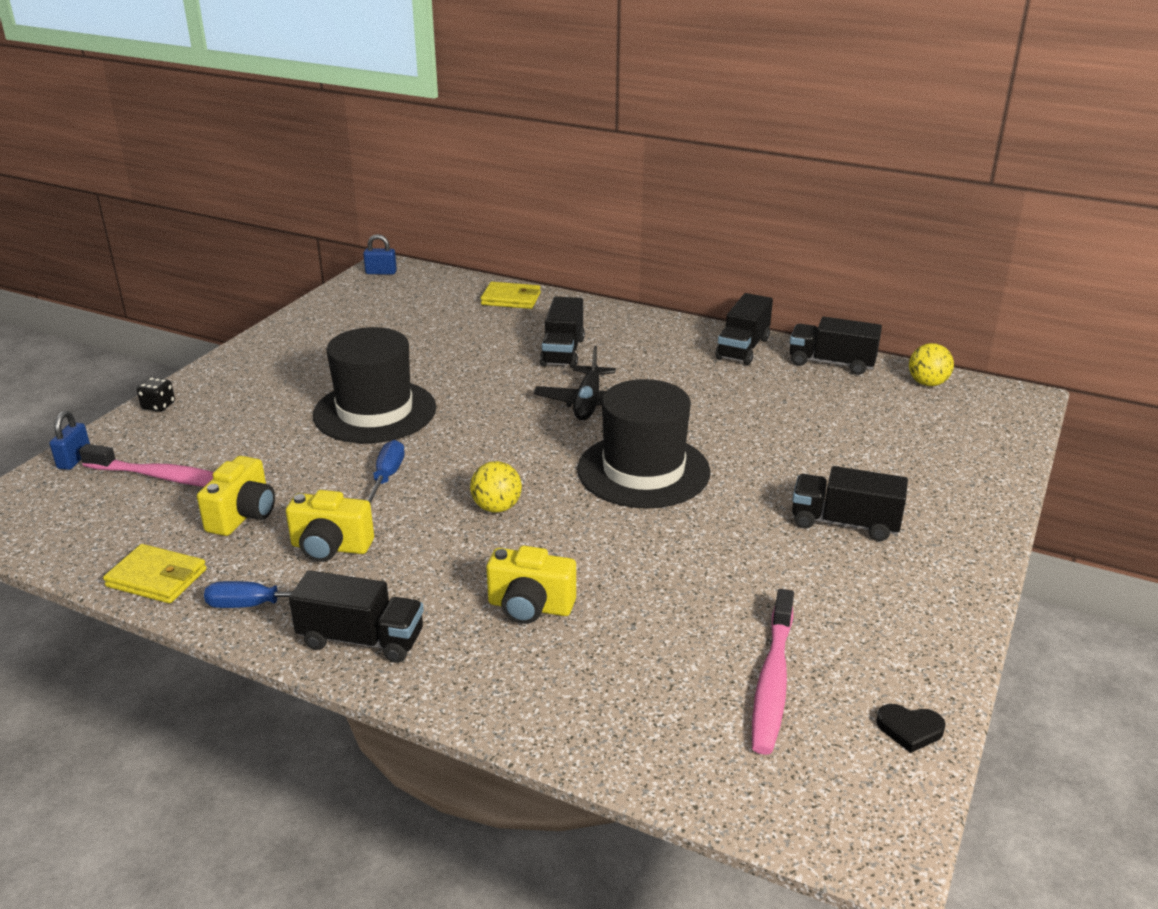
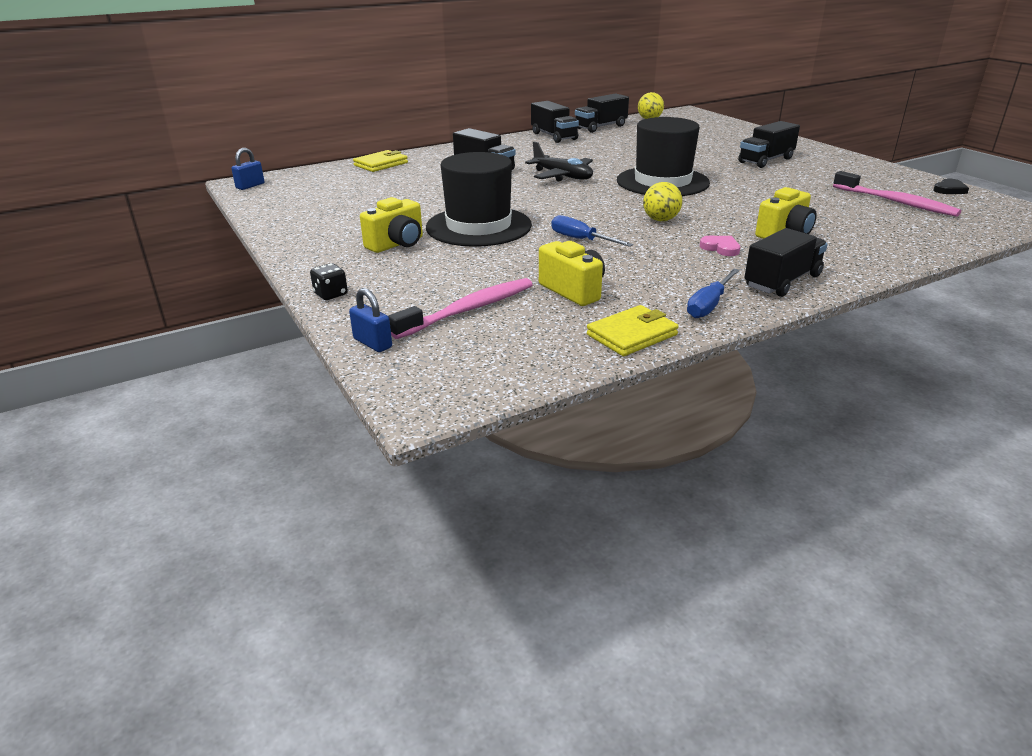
camera: 55 degrees left, 0 degrees up
yellow camera [286,490,374,562] -> yellow camera moved to [360,197,423,253]
none -> pink heart [700,236,740,256]

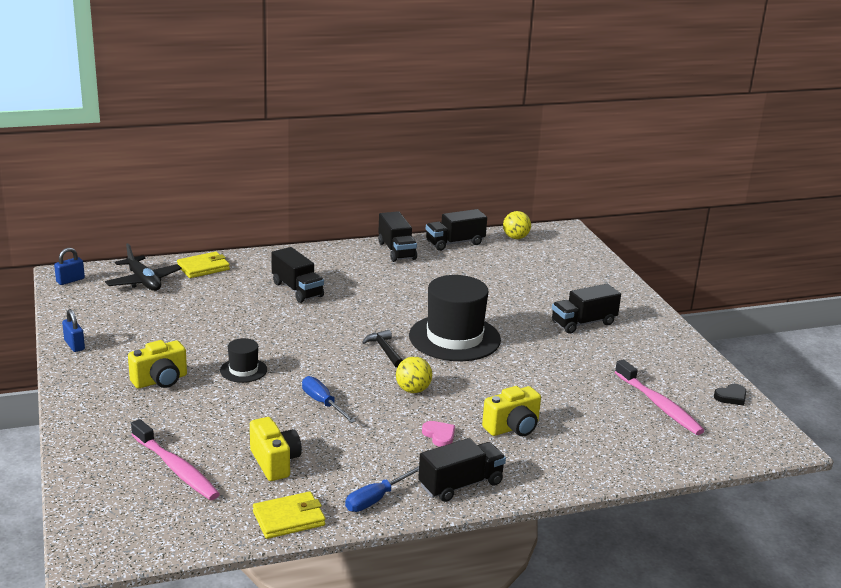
camera: 10 degrees right, 5 degrees down
black dice [310,263,348,300] -> none
blue padlock [349,288,392,352] -> blue padlock moved to [62,309,85,352]
pink toothbrush [388,278,533,339] -> pink toothbrush turned 75 degrees clockwise [131,419,220,500]
black hat [426,152,532,247] -> black hat [220,338,267,383], size x0.48
black plane [525,142,593,181] -> black plane moved to [105,243,182,291]
none -> black hammer [362,330,403,368]

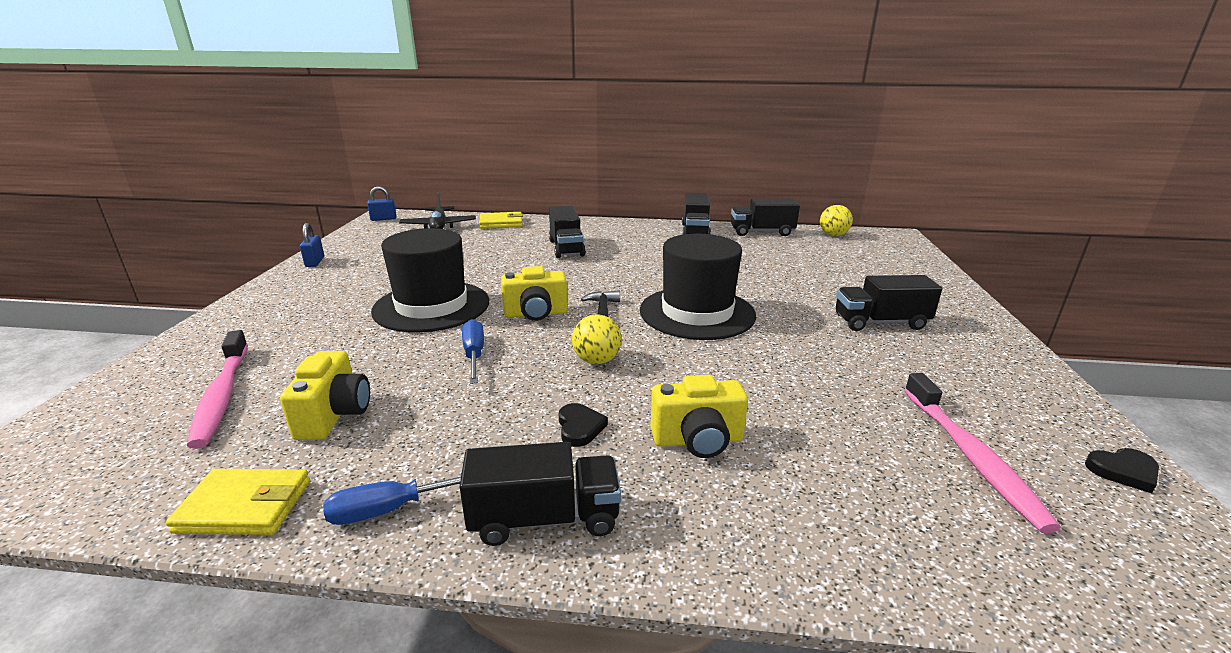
camera: 25 degrees right, 0 degrees up
yellow camera [128,340,187,388] -> yellow camera moved to [501,266,568,321]
black hat [220,338,267,383] -> black hat [371,228,489,332], size x2.11
pink heart [422,421,455,447] -> black heart [559,403,608,447]

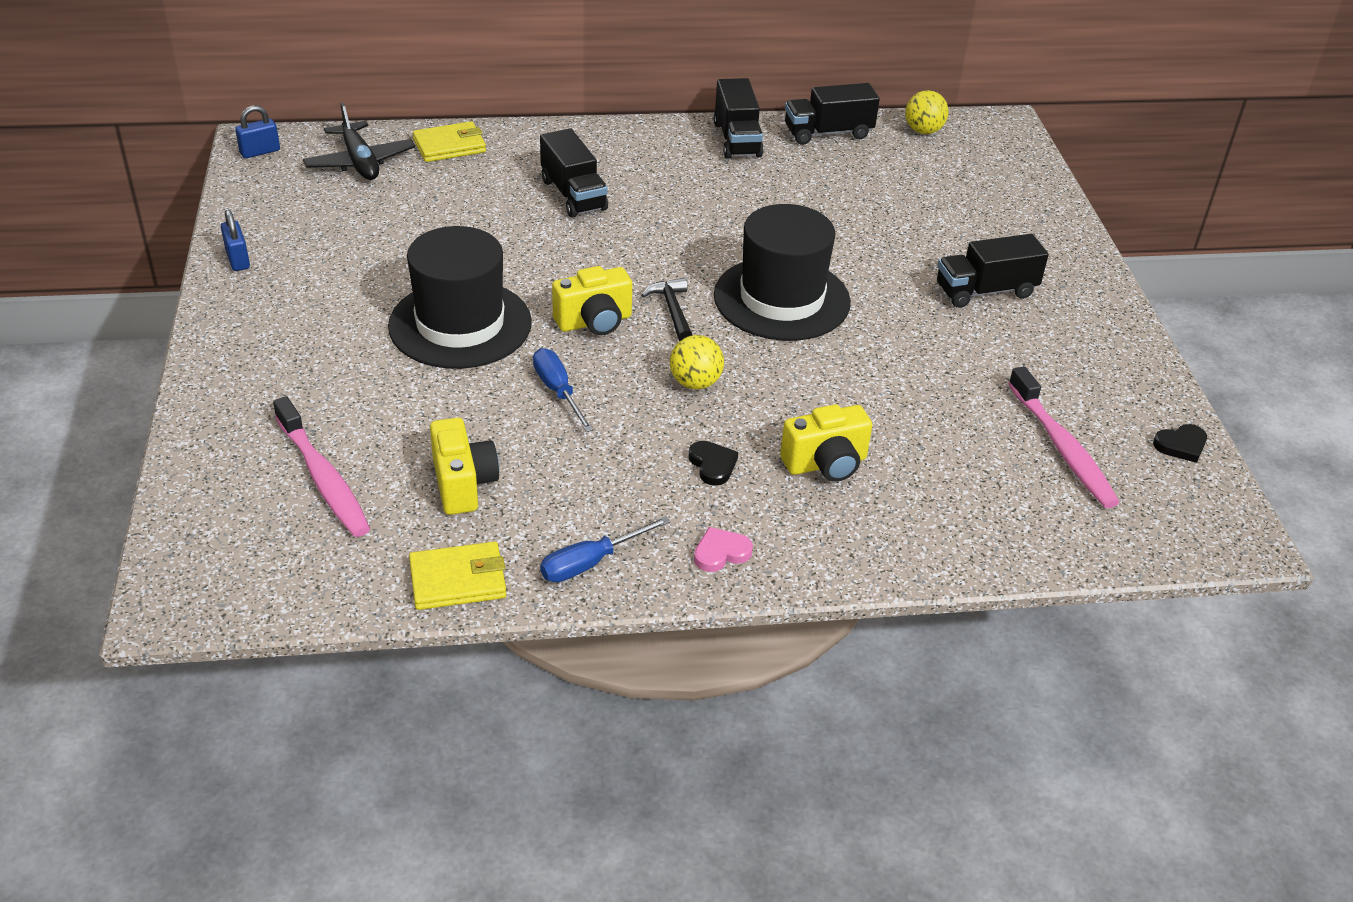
camera: 15 degrees left, 15 degrees up
black truck [460,442,621,546] -> pink heart [694,527,753,572]

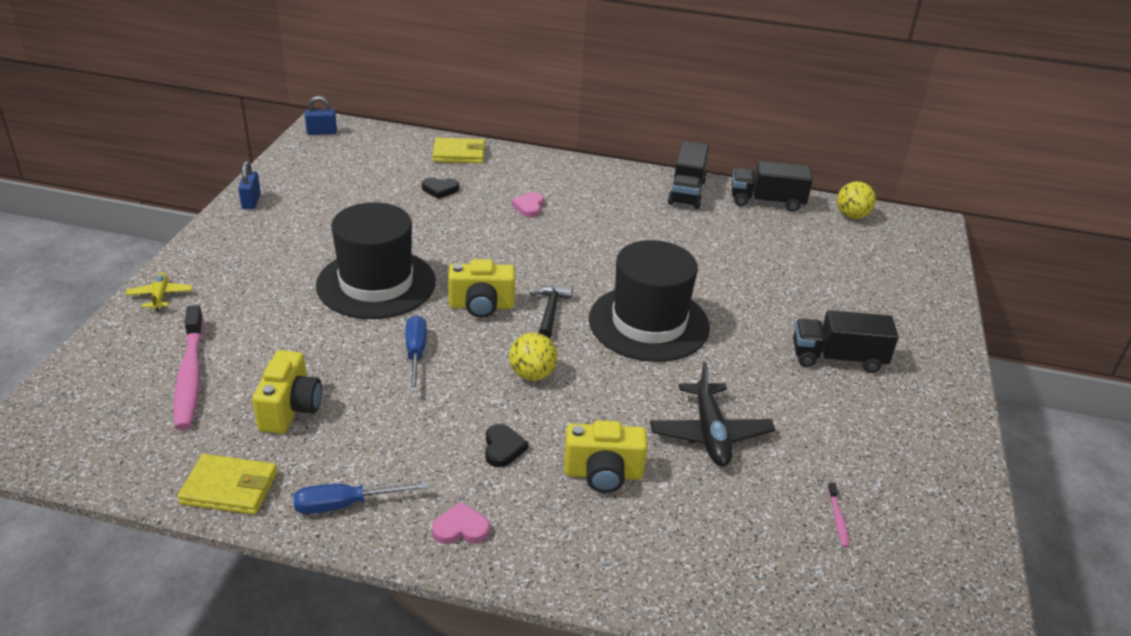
camera: 20 degrees right, 5 degrees down
black plane [303,102,415,180] -> black plane moved to [650,362,775,466]
black truck [540,128,608,217] -> pink heart [511,192,544,217]
pink toothbrush [1008,366,1120,508] -> pink toothbrush [828,482,849,547], size x0.41
black heart [1153,424,1207,463] -> black heart moved to [422,178,459,199]
none -> yellow plane [125,272,193,312]

